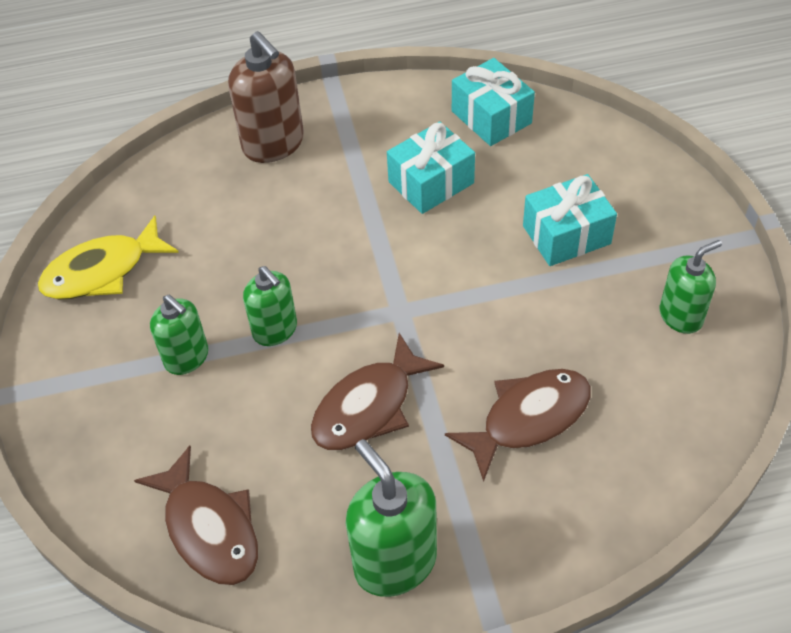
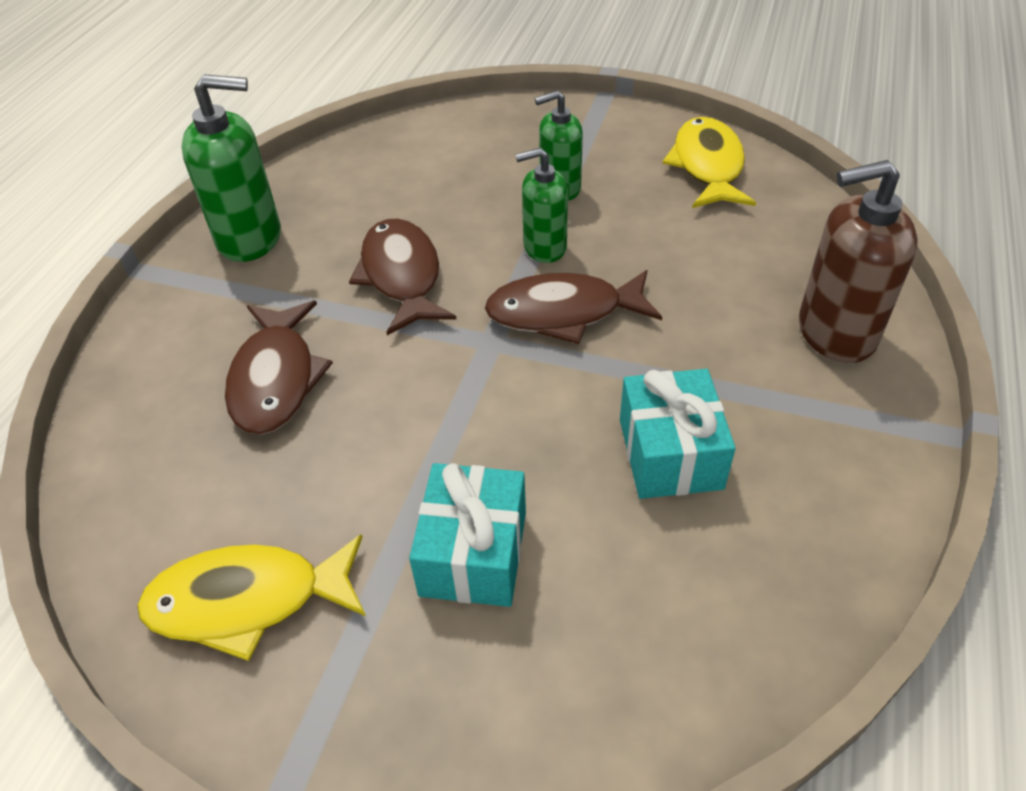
camera: 120 degrees right, 5 degrees down
brown fish [134,446,258,585] -> brown fish moved to [485,270,662,344]
turquoise gift [452,58,535,146] -> none
green soap dispenser [659,240,722,334] -> yellow fish [137,534,366,661]

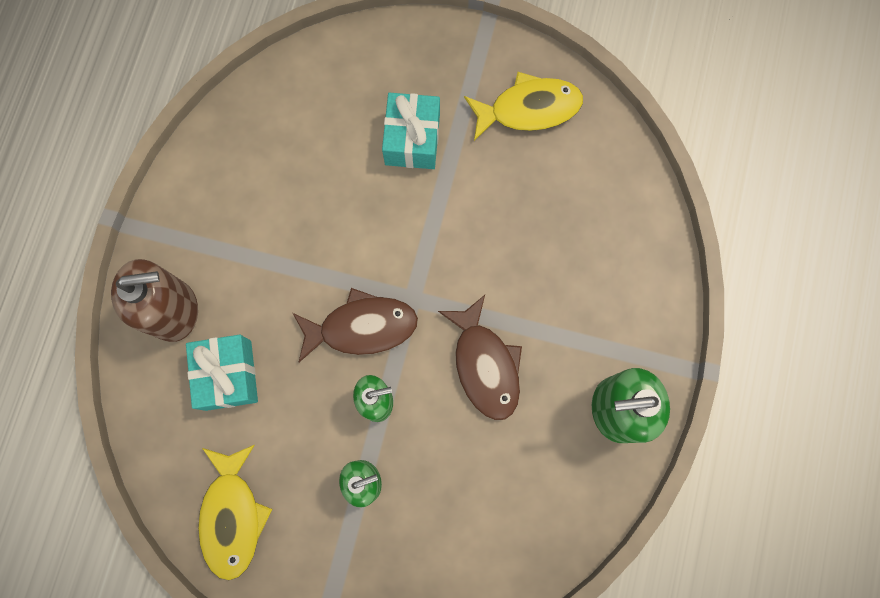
camera: 175 degrees right, 30 degrees up
brown fish [225,301,333,435] -> none
turquoise gift [620,369,736,499] -> turquoise gift moved to [186,335,258,411]

